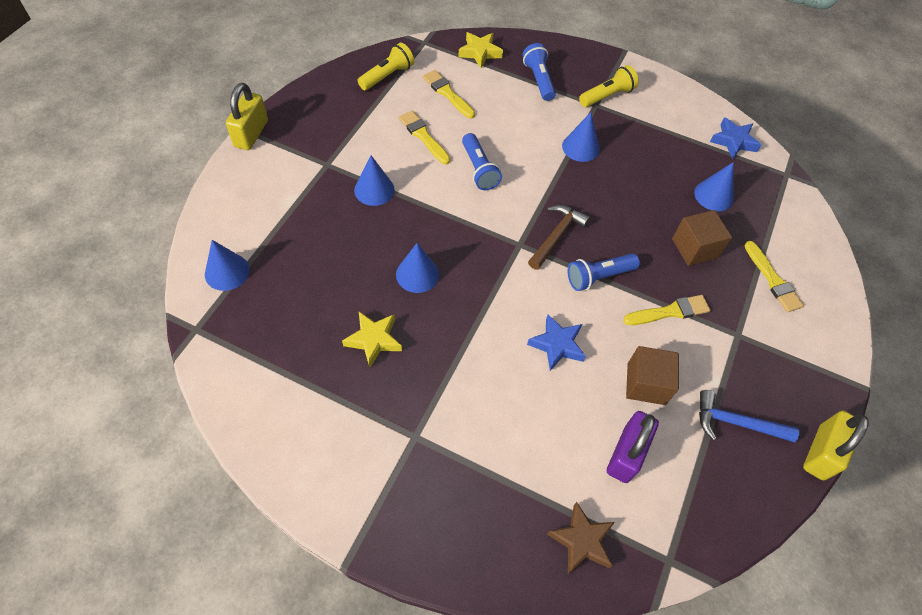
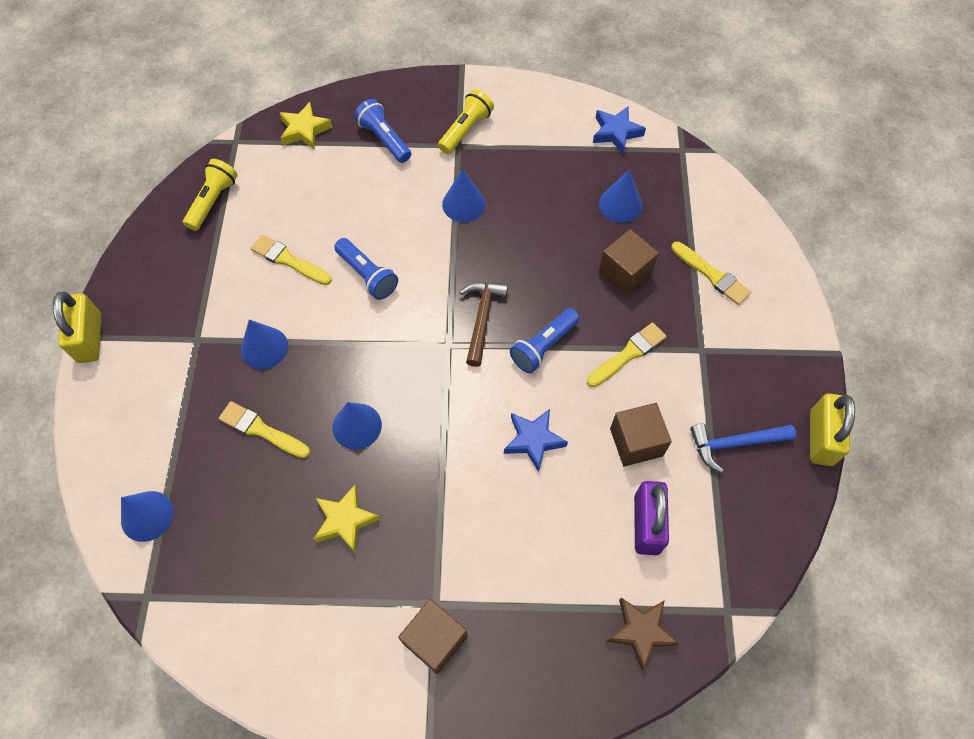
camera: 20 degrees left, 5 degrees up
yellow brush [423,70,475,118] -> yellow brush moved to [219,401,310,458]
none -> brown cube [398,599,468,674]

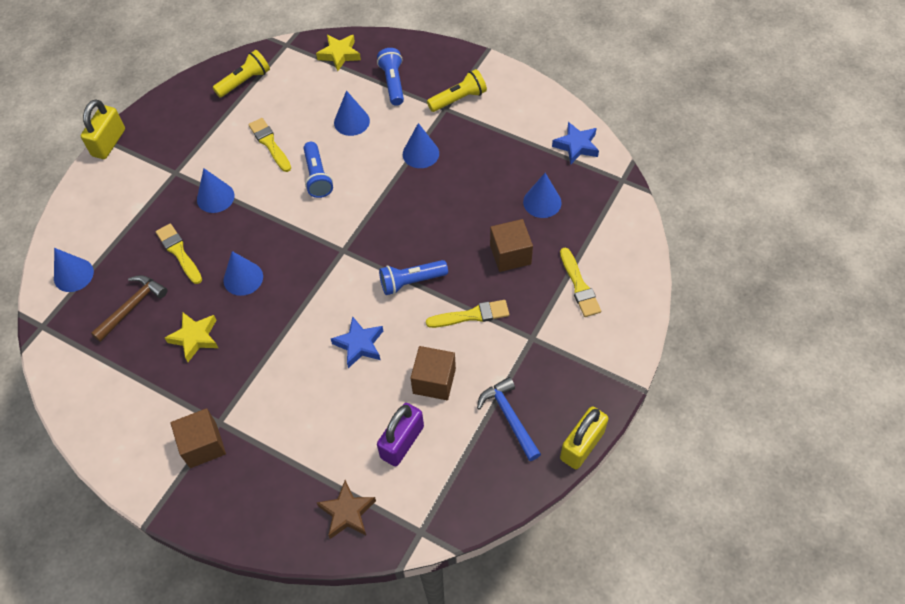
camera: 30 degrees right, 5 degrees down
brown hammer [459,282,508,367] -> brown hammer moved to [91,275,167,342]
blue hammer [690,424,796,473] -> blue hammer turned 45 degrees clockwise [477,377,541,461]
none -> blue cone [334,90,370,136]

